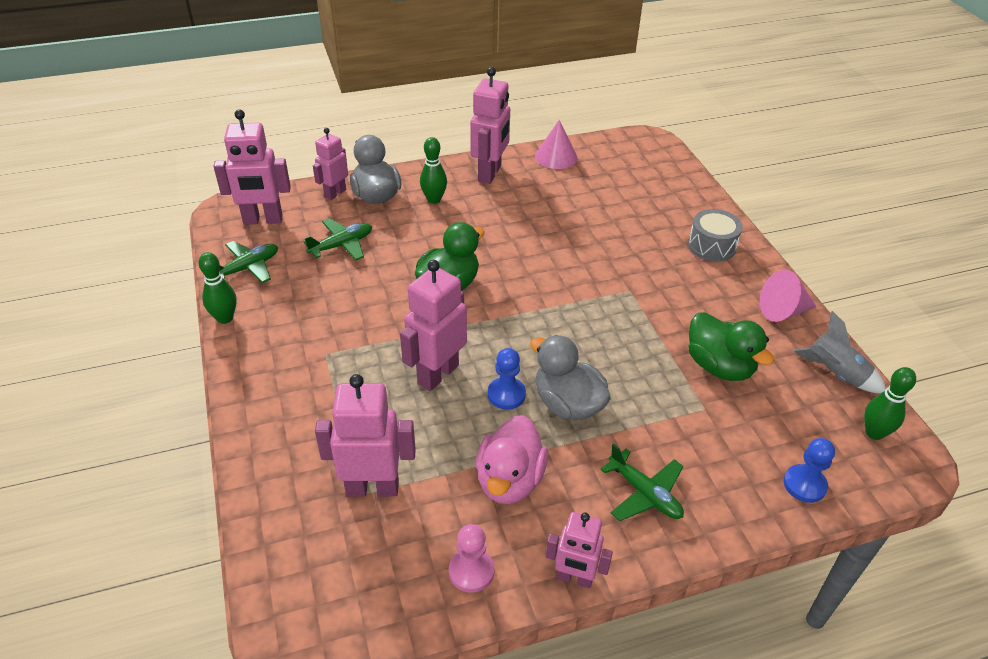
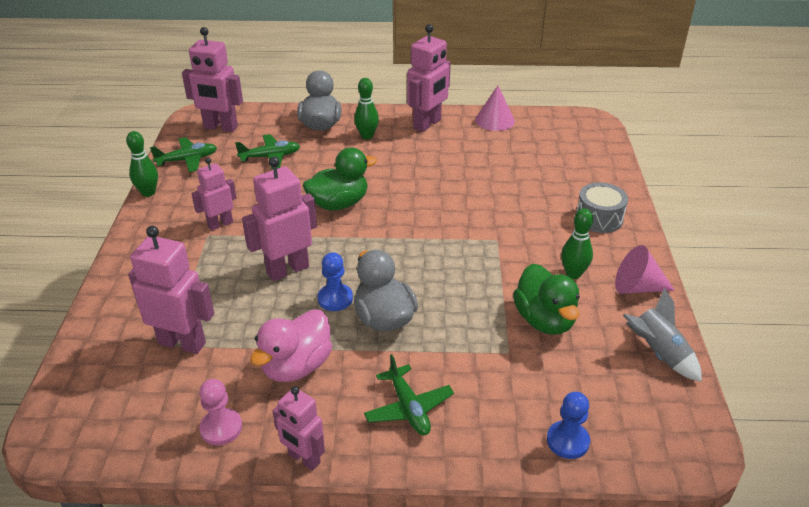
camera: 20 degrees right, 5 degrees down
pink robot [313,128,348,200] -> pink robot moved to [191,158,236,231]
green bowling pin [864,367,916,440] -> green bowling pin moved to [561,208,593,279]

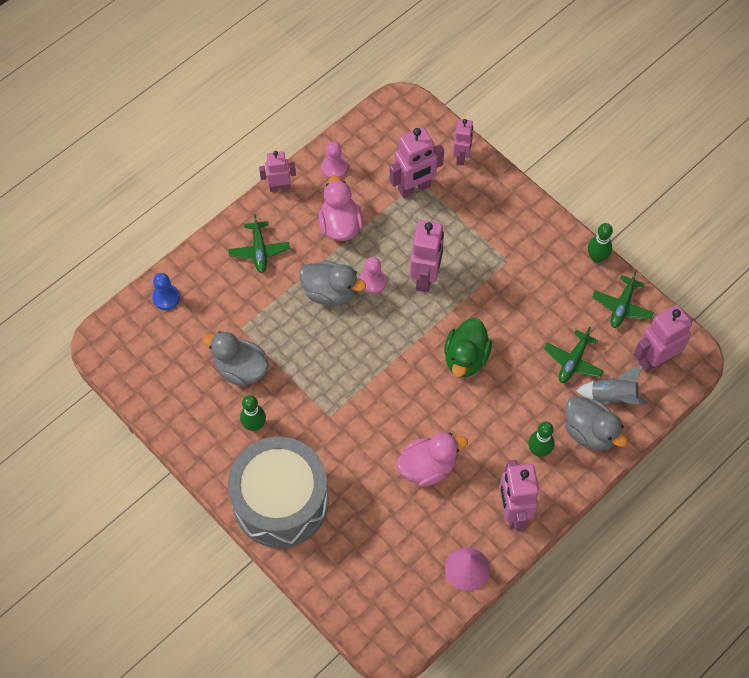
camera: 135 degrees right, 25 degrees up
pink robot [191,158,236,231] -> pink robot moved to [453,119,473,165]
blue pawn [318,252,353,311] -> pink pawn [360,257,386,294]
green plane [364,354,454,435] -> green plane turned 120 degrees counterclockwise [229,214,290,273]
green duck [513,264,580,335] -> grey duck [202,331,269,387]
grey drum [576,182,628,233] -> grey drum [228,437,329,548], size x2.19
pink cone [615,245,675,294] -> none
grey rocket [623,288,702,382] -> grey rocket moved to [576,366,648,404]
none -> pink duck [397,433,468,487]

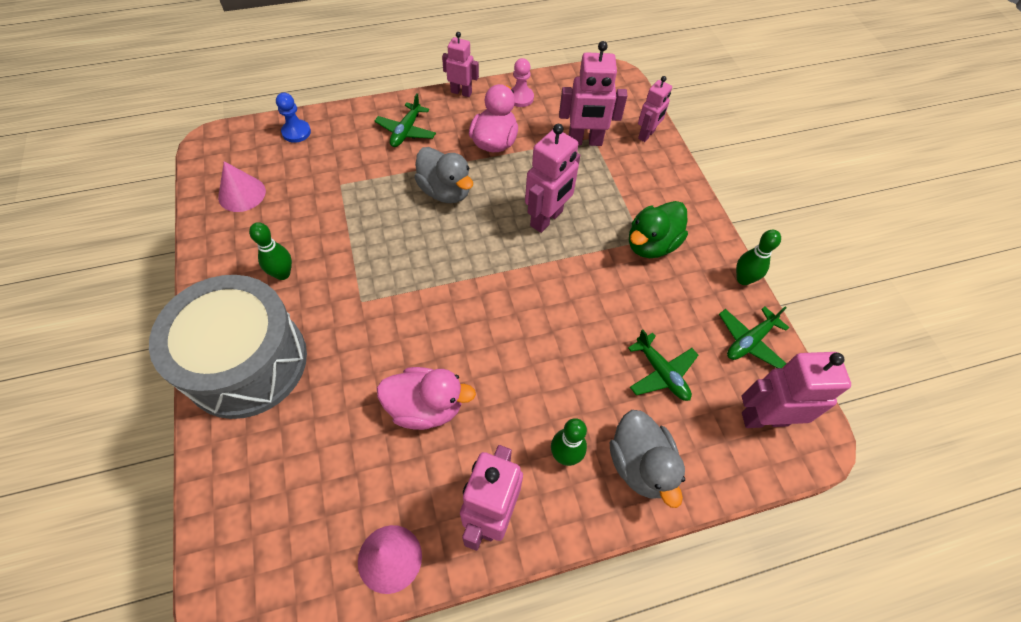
camera: 25 degrees right, 5 degrees down
grey duck [202,331,269,387] -> none
pink pawn [360,257,386,294] -> none
green duck [444,318,492,377] -> green duck moved to [629,201,688,258]
green plane [544,327,604,383] -> green plane turned 90 degrees counterclockwise [628,329,699,401]
grey rocket [576,366,648,404] -> none
none -> pink cone [218,161,266,212]

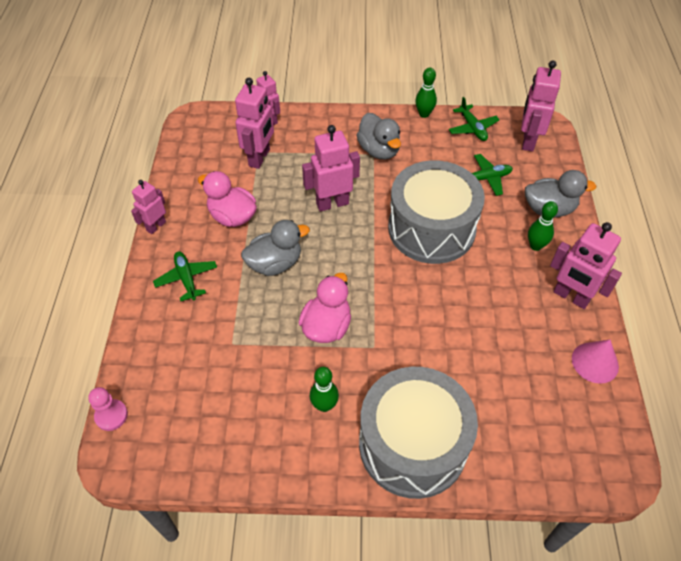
camera: 70 degrees left, 5 degrees down
pink cone [218,161,266,212] -> none
blue pawn [276,93,311,143] -> none
green plane [374,93,436,147] -> green plane turned 150 degrees counterclockwise [153,251,217,301]
pink duck [377,367,476,430] -> pink duck moved to [299,273,351,343]
pink pawn [511,58,534,107] -> pink pawn moved to [88,387,128,431]
pink robot [525,124,580,233] -> pink robot turned 75 degrees counterclockwise [302,125,360,212]
green duck [629,201,688,258] -> grey duck [357,113,401,160]
none -> grey drum [388,160,485,264]

